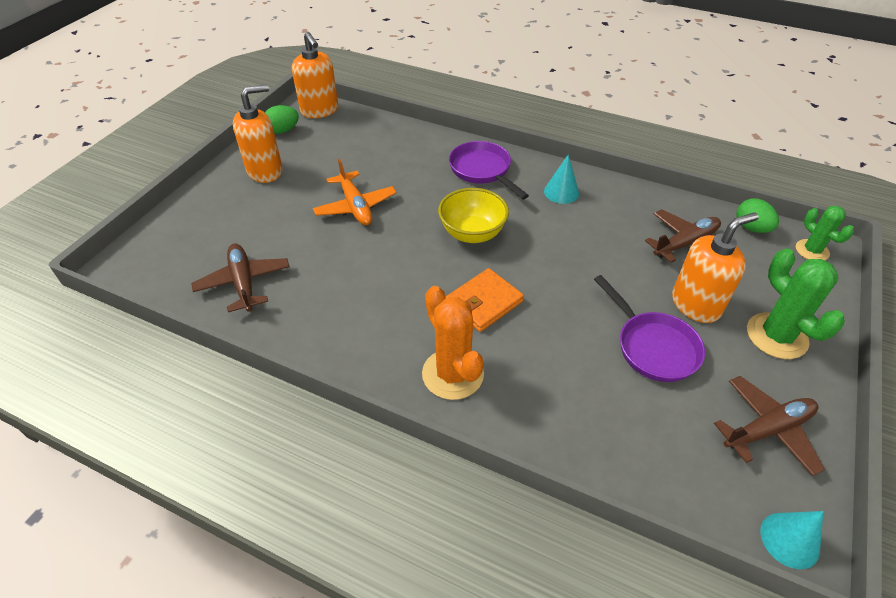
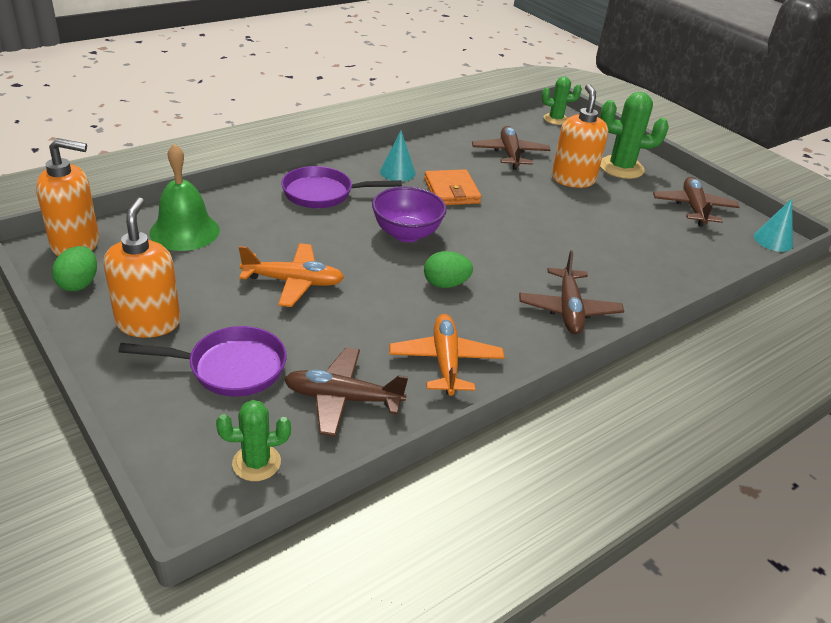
camera: 65 degrees left, 10 degrees down
orange cactus [422,286,484,400] -> brown plane [519,250,624,334]
yellow bowl [438,188,509,243] -> purple bowl [372,187,447,242]
orange wallet [446,268,524,332] -> orange wallet moved to [424,169,481,205]
purple pan [594,275,705,382] -> purple pan moved to [118,326,287,397]
green egg [736,198,779,233] -> green egg moved to [424,251,473,288]
none -> green bell [149,143,220,251]
none -> green cactus [216,400,291,481]
none -> orange plane [389,314,504,396]

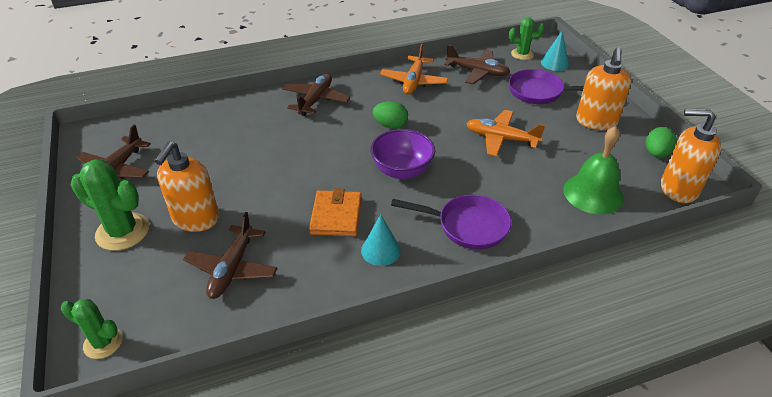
camera: 160 degrees left, 5 degrees up
turquoise cone [754,199,793,252] -> turquoise cone moved to [541,31,569,71]

